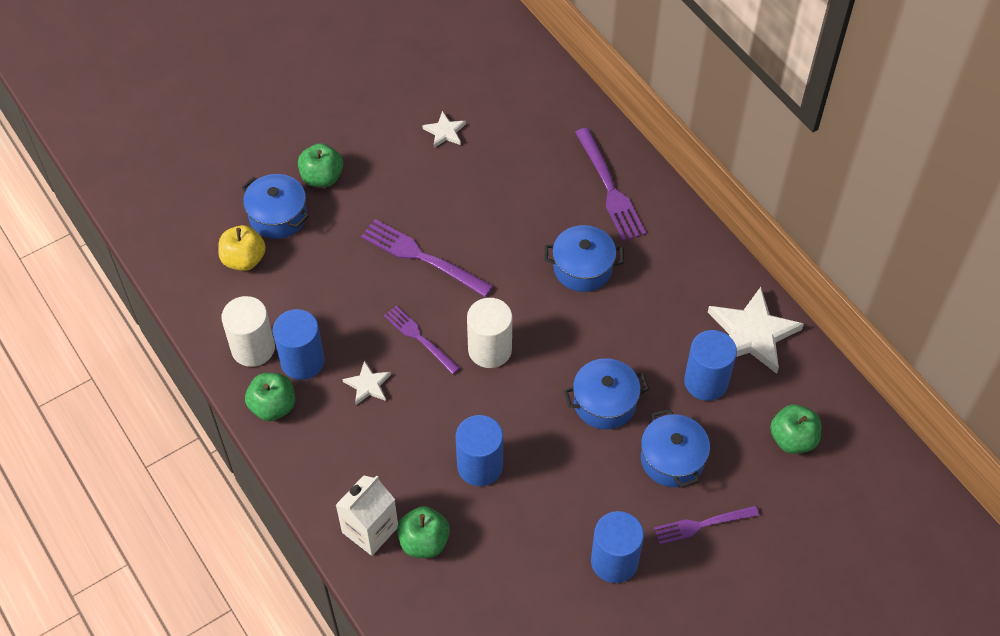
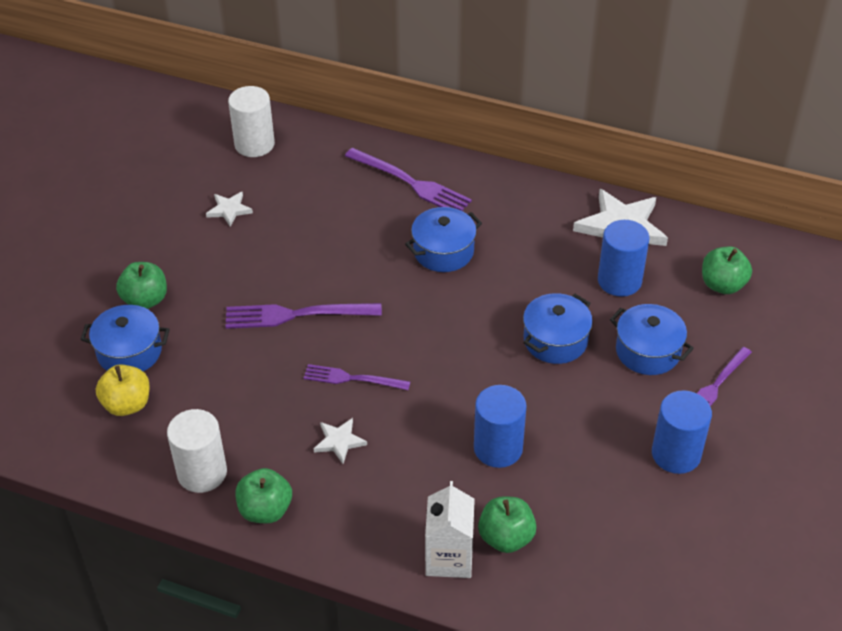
camera: 35 degrees left, 10 degrees down
blue cylinder [273,309,325,380] -> none
white cylinder [467,298,512,368] -> white cylinder moved to [228,86,275,157]

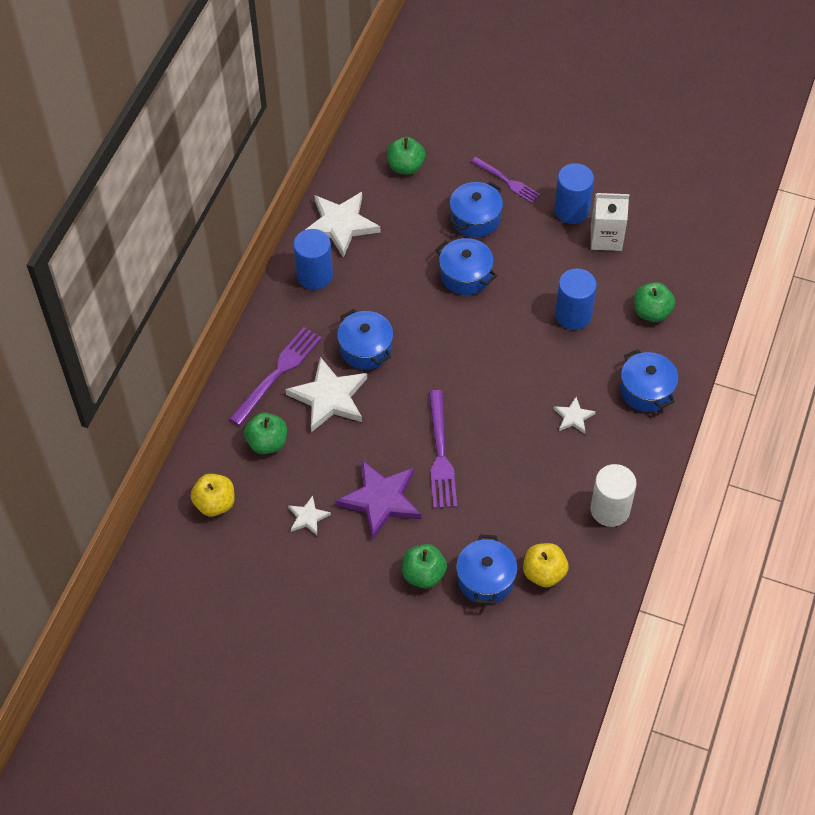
camera: 90 degrees left, 10 degrees up
white cylinder [228,86,275,157] -> yellow apple [191,474,235,517]
green apple [236,468,292,523] -> green apple moved to [244,412,287,454]
purple fork [304,364,410,390] -> none
white carton [425,481,475,578] -> white carton moved to [591,193,629,251]
blue cylinder [598,220,649,297] -> blue cylinder moved to [293,229,333,290]
none -> white star [285,357,367,432]
none -> purple star [336,460,421,540]
none -> blue pot [620,349,678,412]

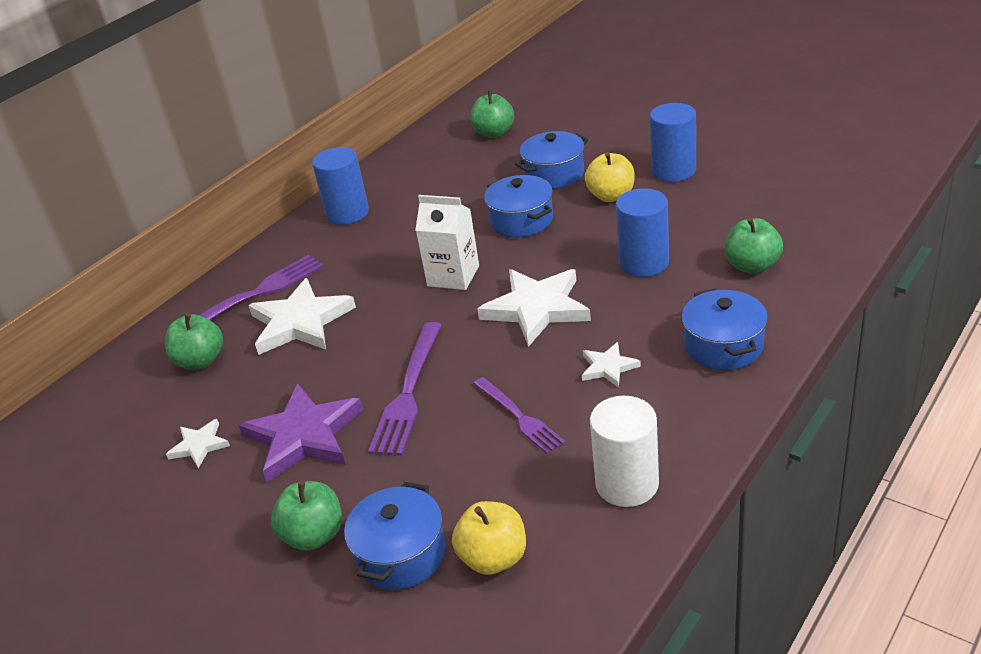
camera: 20 degrees right, 20 degrees down
yellow apple [191,474,235,517] -> yellow apple moved to [585,152,635,202]
white star [305,192,381,258] -> white star moved to [477,269,591,347]
blue pot [337,309,394,370] -> none
purple fork [471,157,540,203] -> purple fork moved to [474,377,565,454]
white carton [591,193,629,251] -> white carton moved to [415,195,479,290]

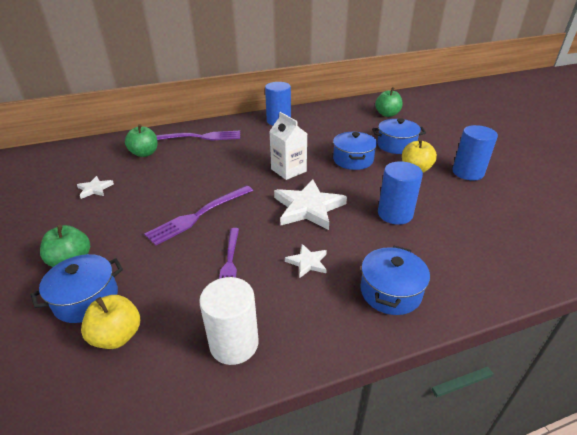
camera: 30 degrees right, 0 degrees up
purple star [238,383,363,482] -> none
white star [248,278,356,355] -> none
green apple [725,217,783,274] -> none

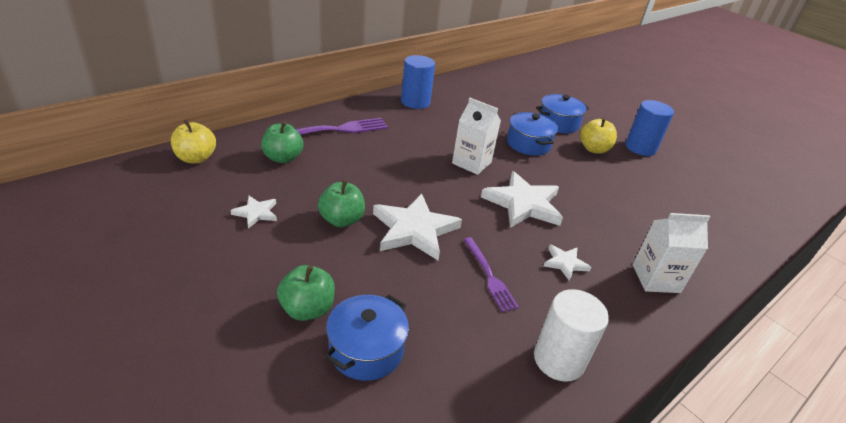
camera: 25 degrees left, 0 degrees up
yellow apple [81,295,140,349] -> yellow apple moved to [171,120,216,163]
purple fork [145,185,253,246] -> white star [373,194,462,260]
blue pot [360,246,430,315] -> white carton [633,213,710,293]
green apple [375,87,403,117] -> green apple moved to [318,180,365,227]
blue cylinder [378,161,423,225] -> none

